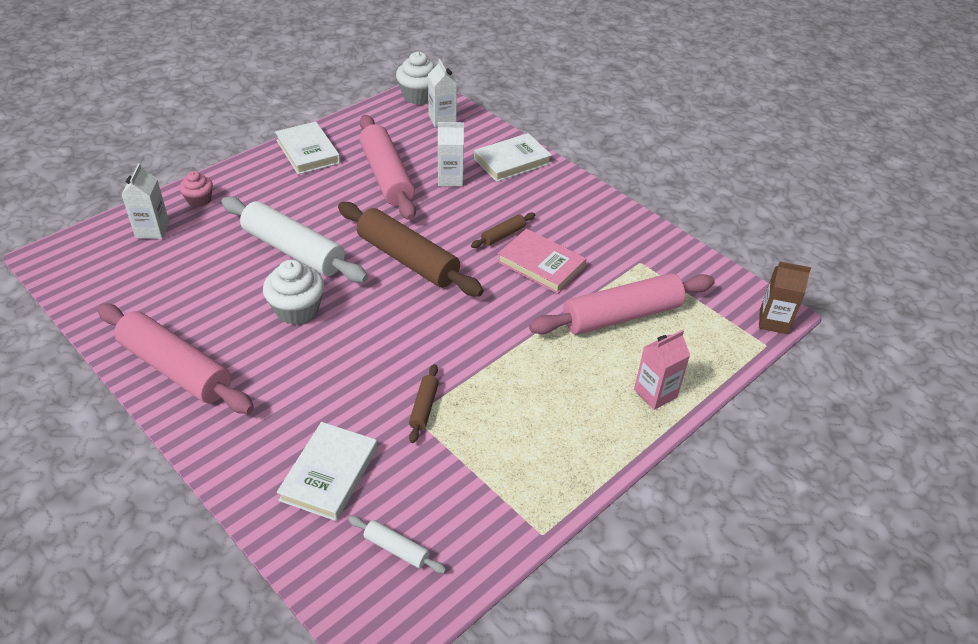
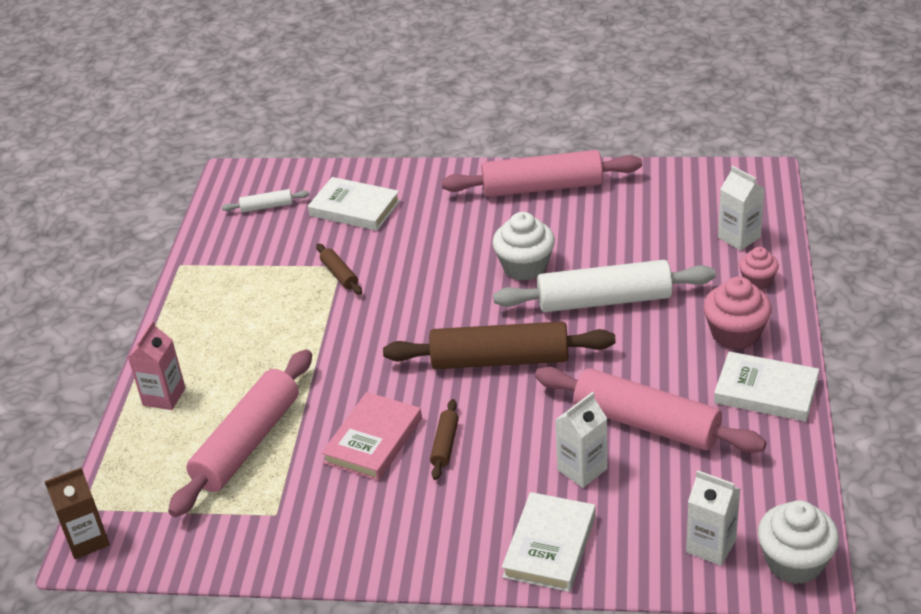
camera: 145 degrees right, 5 degrees down
white book [277,422,378,521] -> white book turned 45 degrees counterclockwise [308,177,400,231]
pink book [497,229,586,294] -> pink book turned 60 degrees counterclockwise [321,392,422,481]
none -> pink cupcake [703,276,772,350]

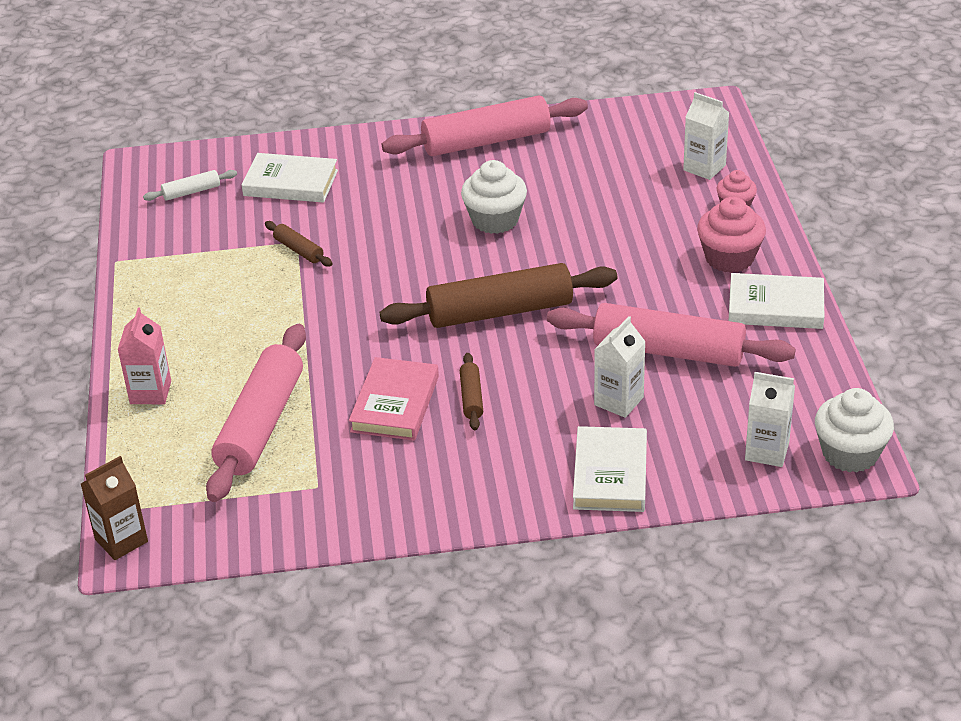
camera: 15 degrees left, 0 degrees up
white rolling pin [493,260,716,312] -> none

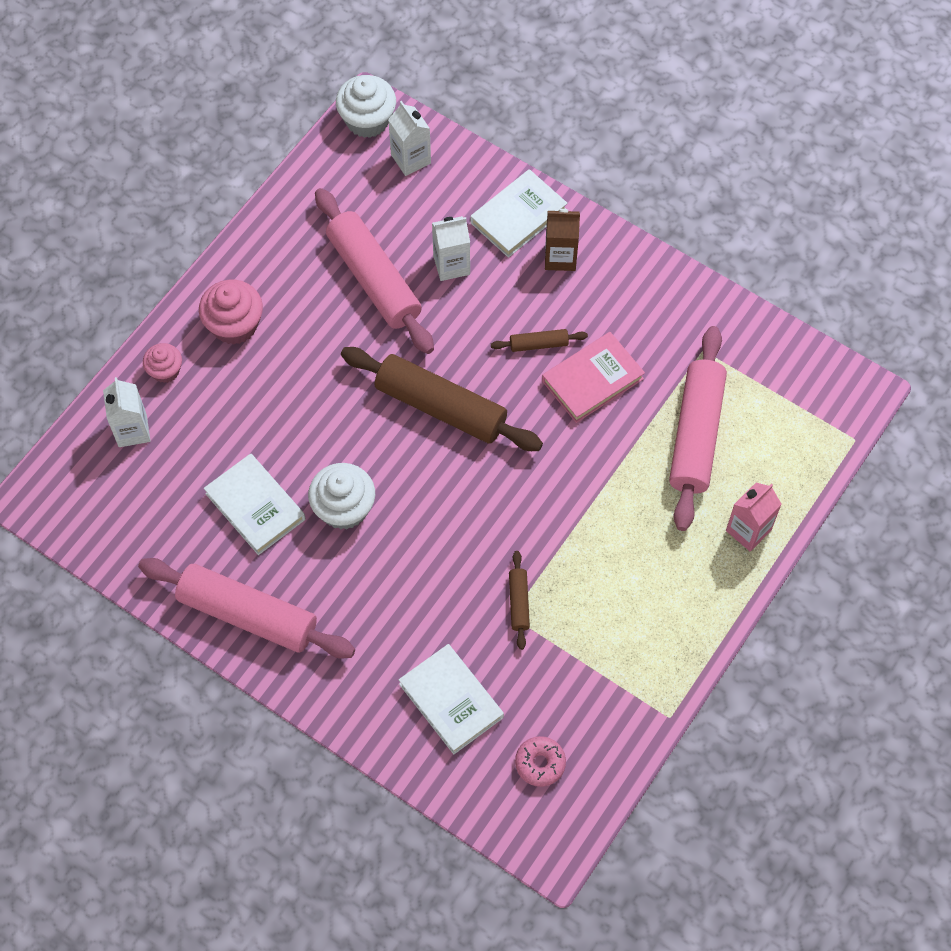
camera: 140 degrees left, 25 degrees up
brown carton [81,456,148,560] -> brown carton moved to [545,209,580,271]
white rolling pin [143,170,237,201] -> pink donut [515,736,566,787]
pink rolling pin [206,324,306,502] -> pink rolling pin turned 45 degrees counterclockwise [669,326,727,531]
brown rolling pin [460,353,483,430] -> brown rolling pin turned 45 degrees clockwise [491,329,588,352]
white book [729,273,824,329] -> white book moved to [204,453,306,555]

